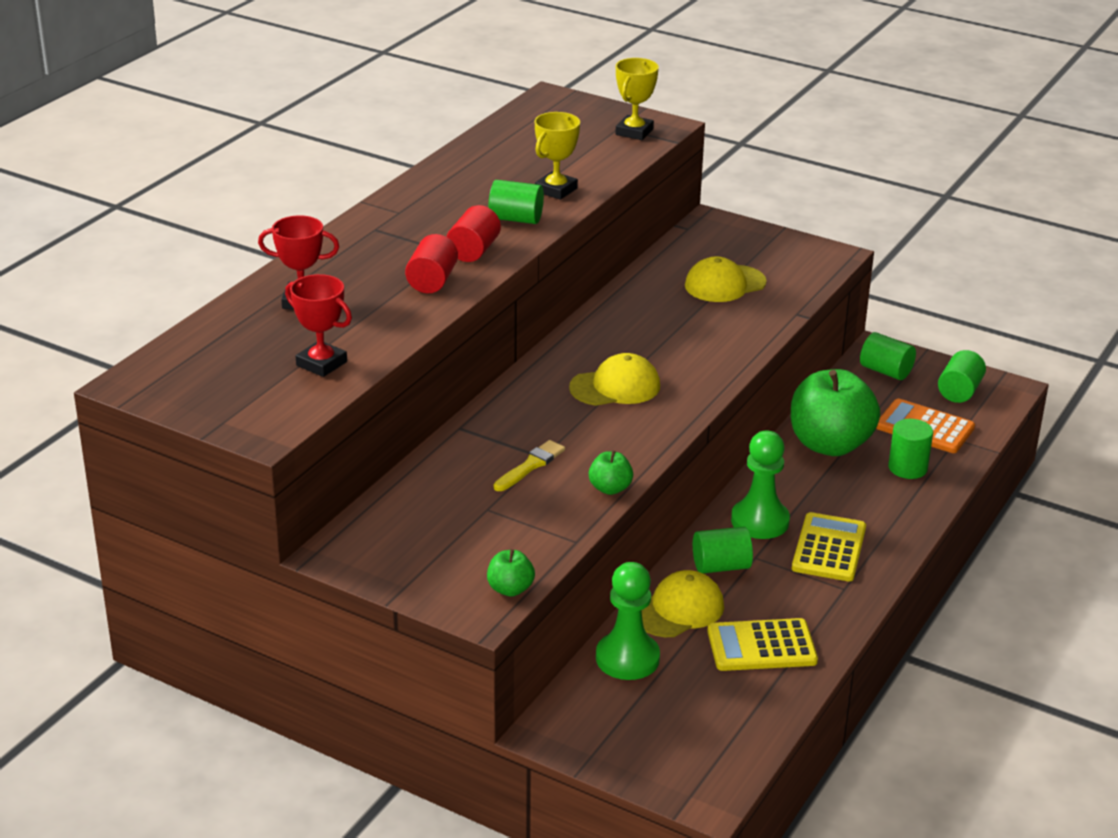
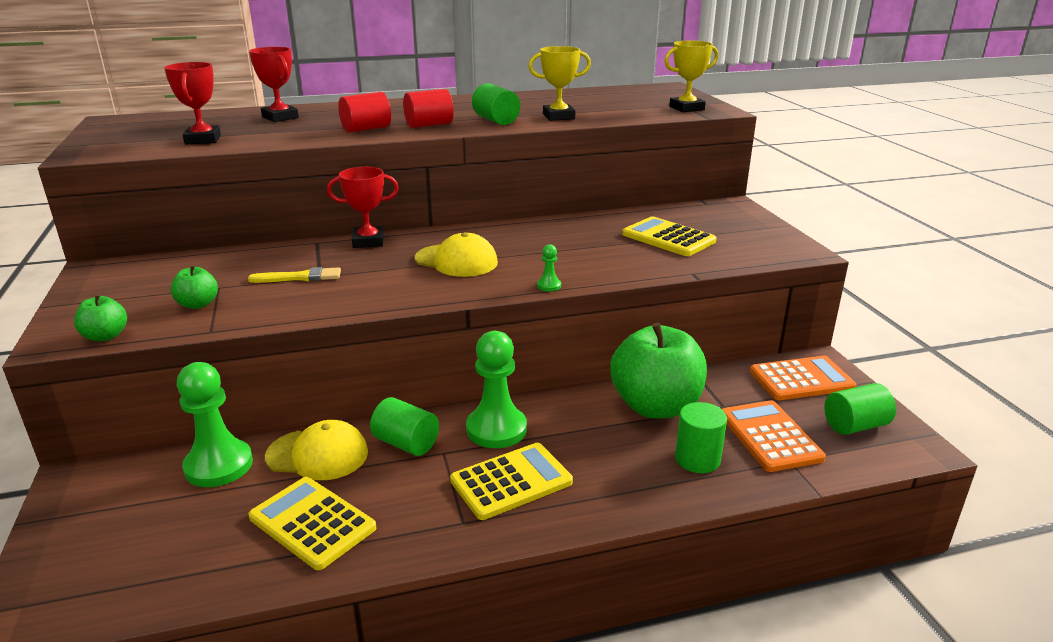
camera: 45 degrees right, 5 degrees down
green apple [589,451,633,495] -> green apple moved to [171,265,218,309]
yellow cap [685,257,767,302] -> yellow calculator [622,216,717,256]
green cylinder [860,332,916,380] -> orange calculator [750,356,856,400]
none -> red trophy [327,167,399,248]
none -> green pawn [537,244,561,291]

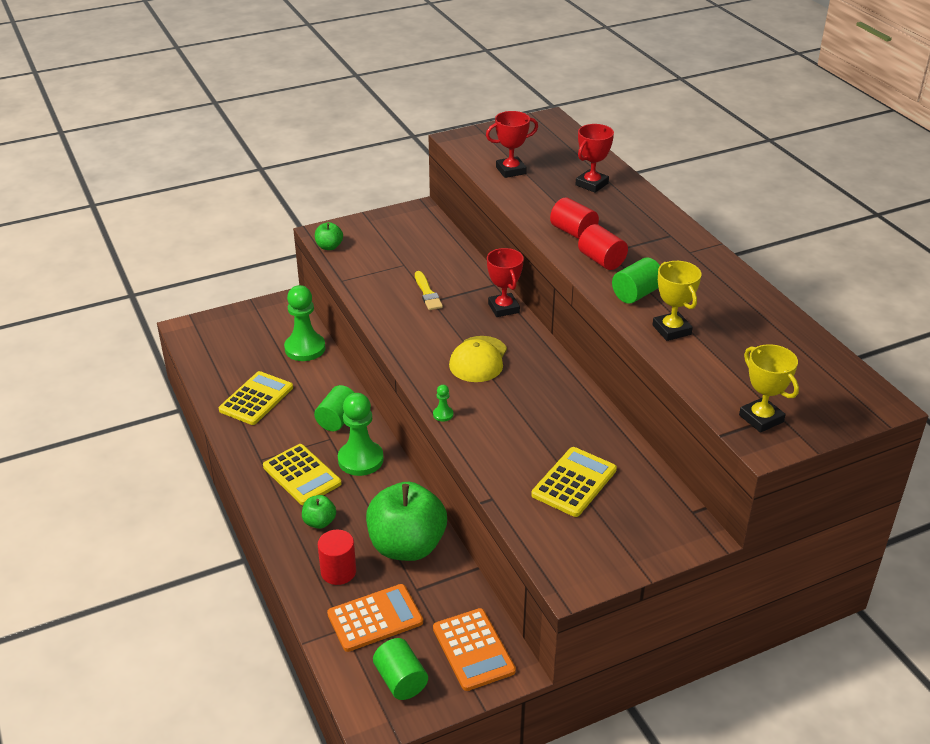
camera: 80 degrees right, 10 degrees up
green apple [171,265,218,309] -> green apple moved to [302,495,336,529]
yellow cap [265,420,368,480] -> none
green cylinder [675,402,727,473] -> red cylinder [318,530,356,585]

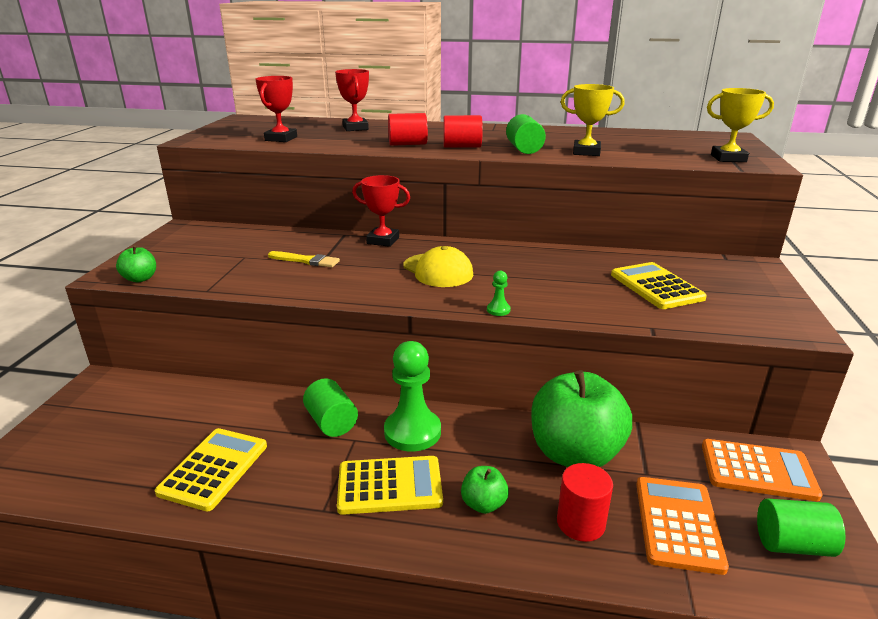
camera: 55 degrees left, 10 degrees down
yellow calculator [219,371,293,425] -> yellow calculator turned 45 degrees clockwise [155,428,267,512]
green pawn [284,285,325,361] -> none

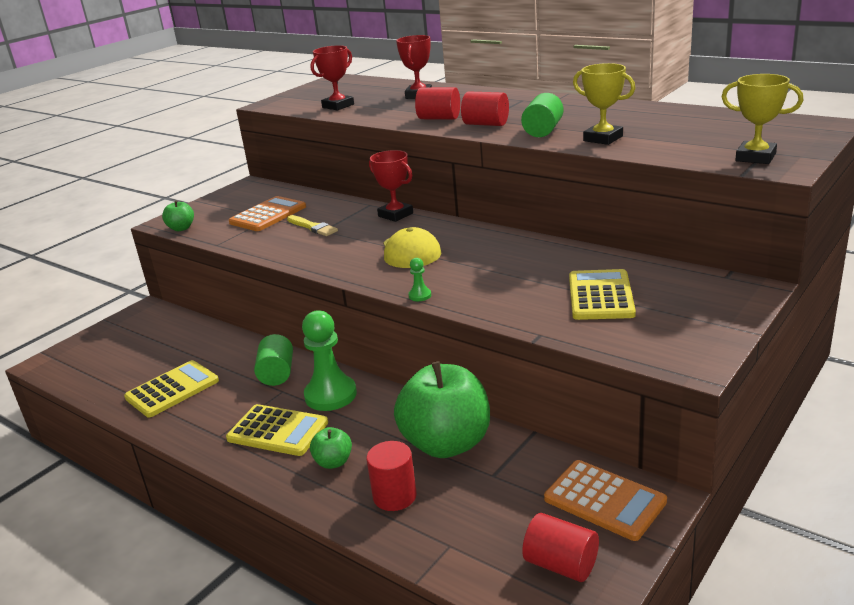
camera: 30 degrees right, 0 degrees up
orange calculator [636,477,729,575] -> orange calculator moved to [229,196,306,231]
green cylinder [757,498,845,557] -> red cylinder [522,513,599,582]

